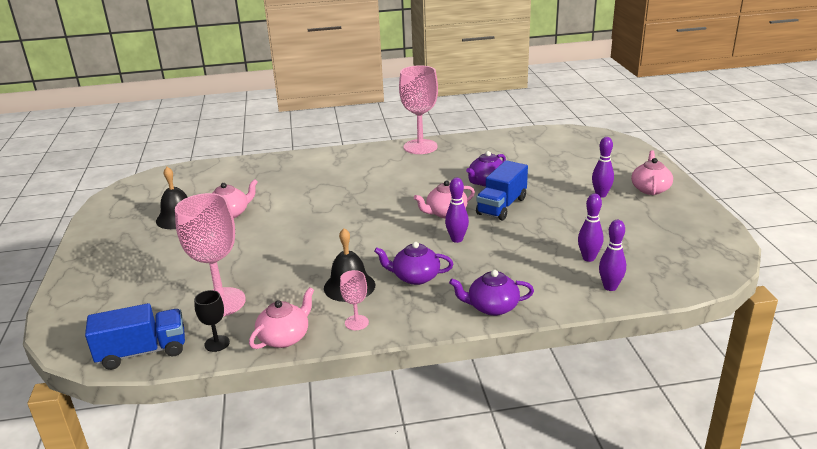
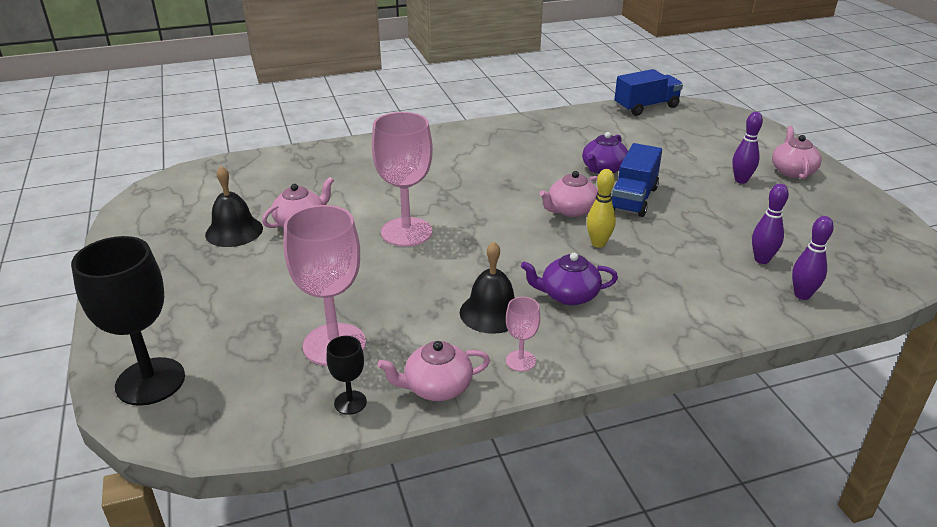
camera: 10 degrees left, 5 degrees up
blue truck [85,303,185,370] -> blue truck moved to [614,69,683,116]
pink teapot [249,287,314,349] -> pink teapot turned 135 degrees counterclockwise [378,341,490,401]
pink goblet [399,65,438,154] -> pink goblet moved to [372,112,433,247]
purple bowling pin [445,178,469,243] -> yellow bowling pin [587,169,616,248]
purple teapot [449,270,534,316] -> none
none -> black goblet [71,236,185,406]

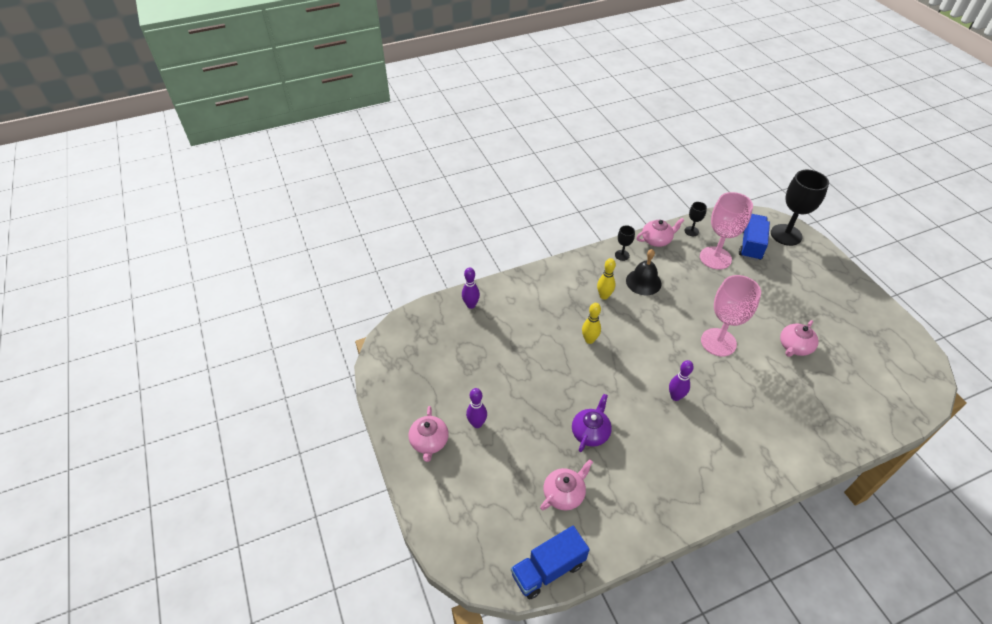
camera: 175 degrees right, 15 degrees up
black bell [205,166,263,247] -> none
pink goblet [506,297,540,371] -> black goblet [615,225,635,261]
purple teapot [521,253,618,305] -> yellow bowling pin [597,258,616,300]
pink teapot [540,171,598,217] -> pink teapot moved to [540,459,593,510]
blue truck [611,143,662,217] -> blue truck moved to [739,214,770,261]
purple bowling pin [752,184,789,264] -> purple bowling pin moved to [669,360,694,401]

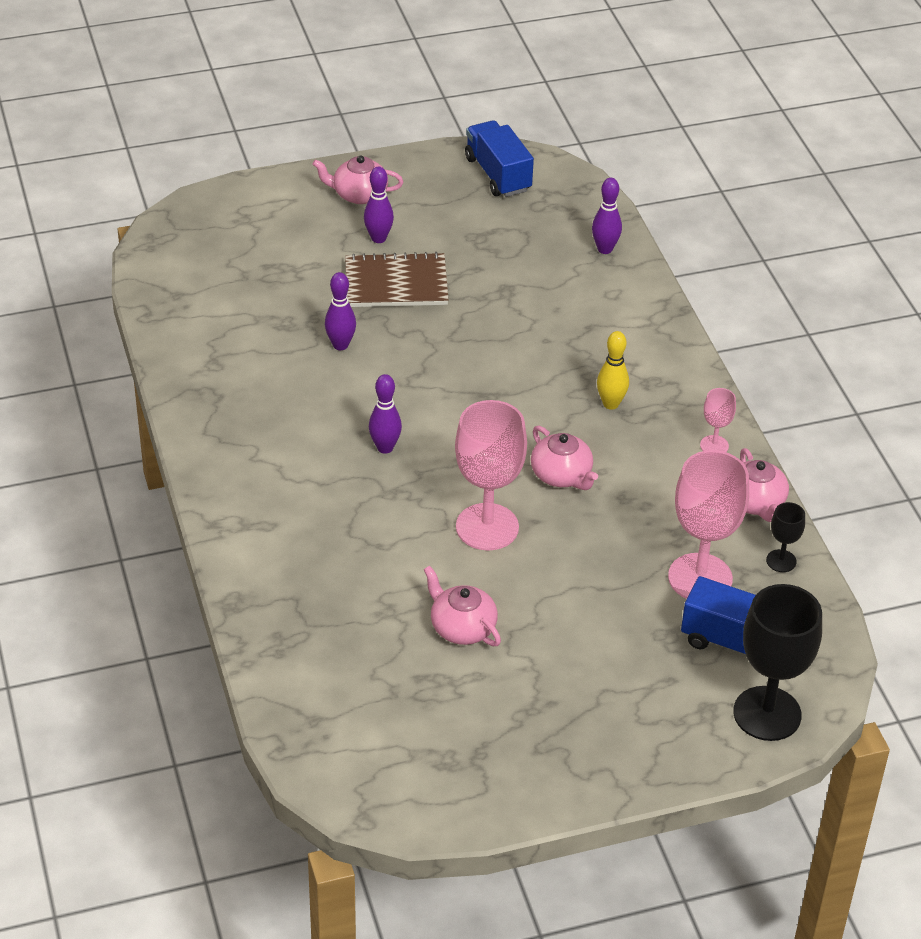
camera: 95 degrees right, 5 degrees down
blue truck [511,526,590,600] -> blue truck moved to [465,120,534,197]
pink teapot [540,459,593,510] -> pink teapot moved to [531,426,598,490]
purple teapot [572,394,612,452] -> purple bowling pin [325,272,356,350]
yellow bowling pin [582,303,601,344] -> none
black goblet [615,225,635,261] -> pink goblet [700,388,736,452]
black bell [626,249,662,295] -> none
none -> brown notebook [345,252,449,307]

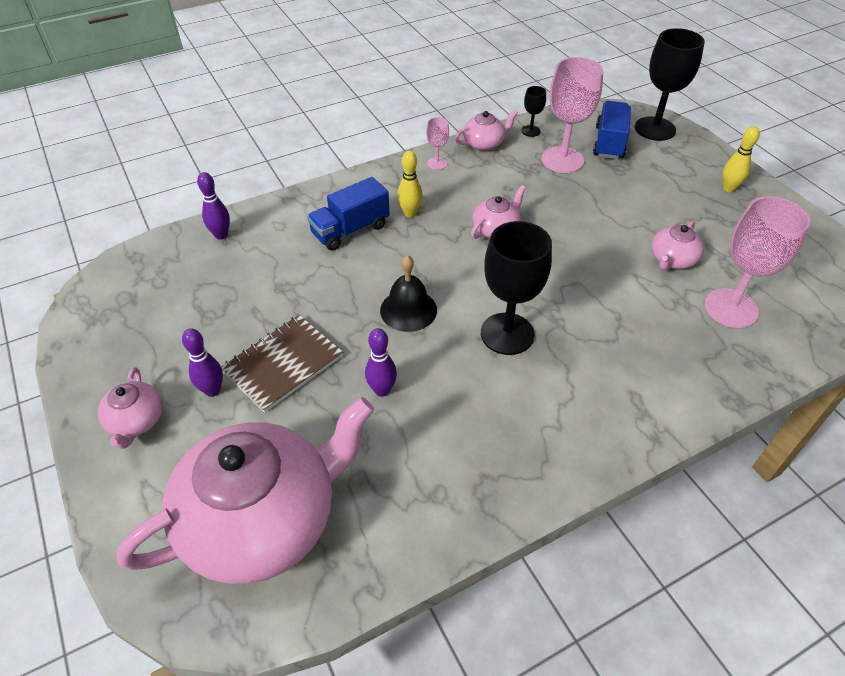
camera: 100 degrees left, 5 degrees up
brown notebook [345,252,449,307] -> brown notebook turned 60 degrees clockwise [221,315,343,413]
purple bowling pin [369,374,402,454] -> black goblet [481,221,552,355]
pink goblet [455,400,527,550] -> pink goblet moved to [704,196,810,328]
blue truck [465,120,534,197] -> blue truck moved to [307,177,390,251]
none -> pink teapot [116,397,374,584]
none -> black bell [380,255,437,332]
none -> yellow bowling pin [723,126,760,192]

